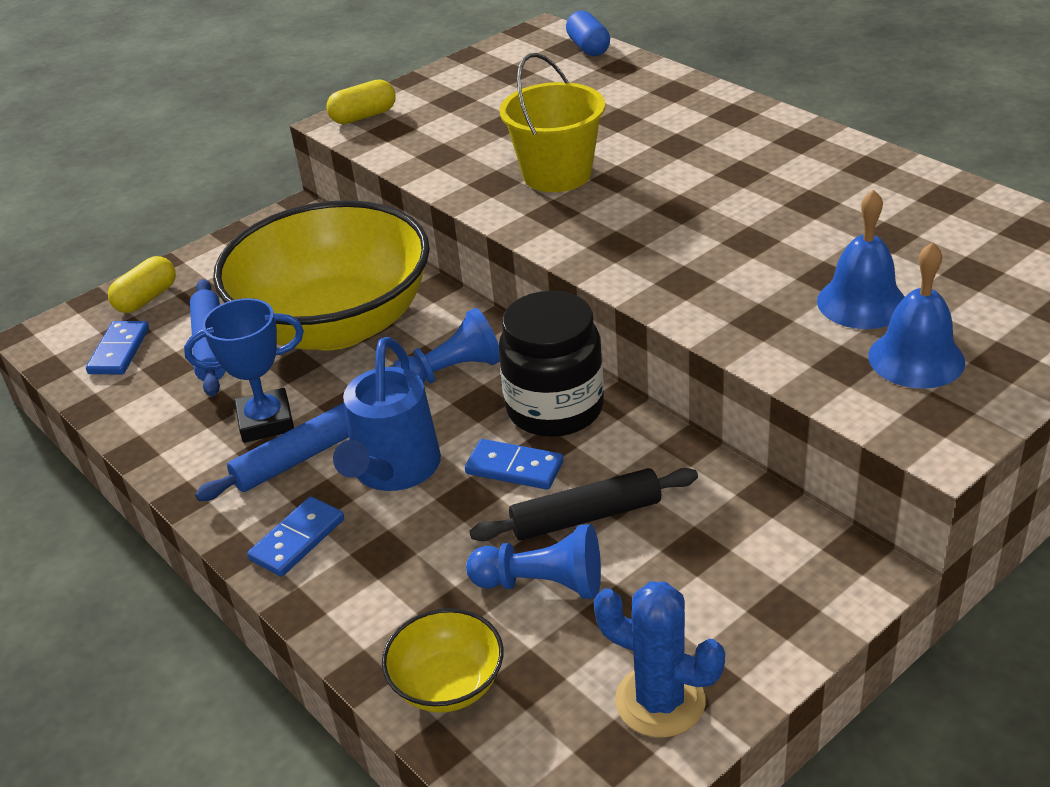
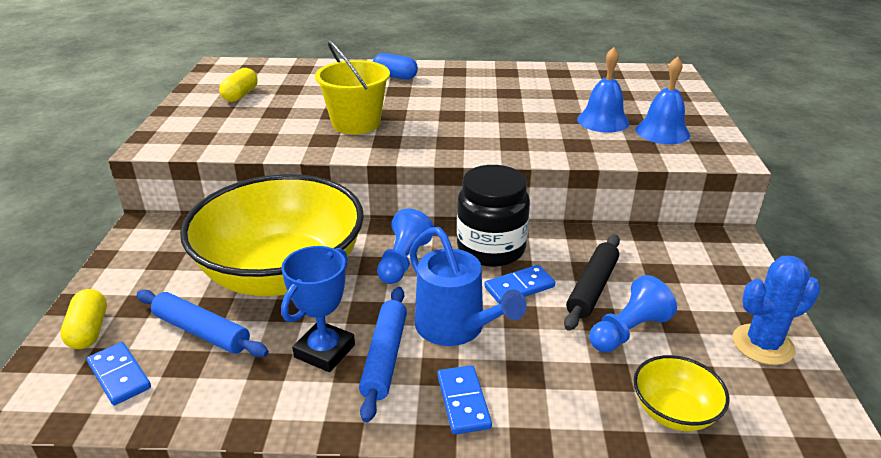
camera: 50 degrees left, 5 degrees down
yellow capsule [326,79,396,124] -> yellow capsule moved to [219,68,258,102]
blue capsule [566,10,610,56] -> blue capsule moved to [373,53,418,80]

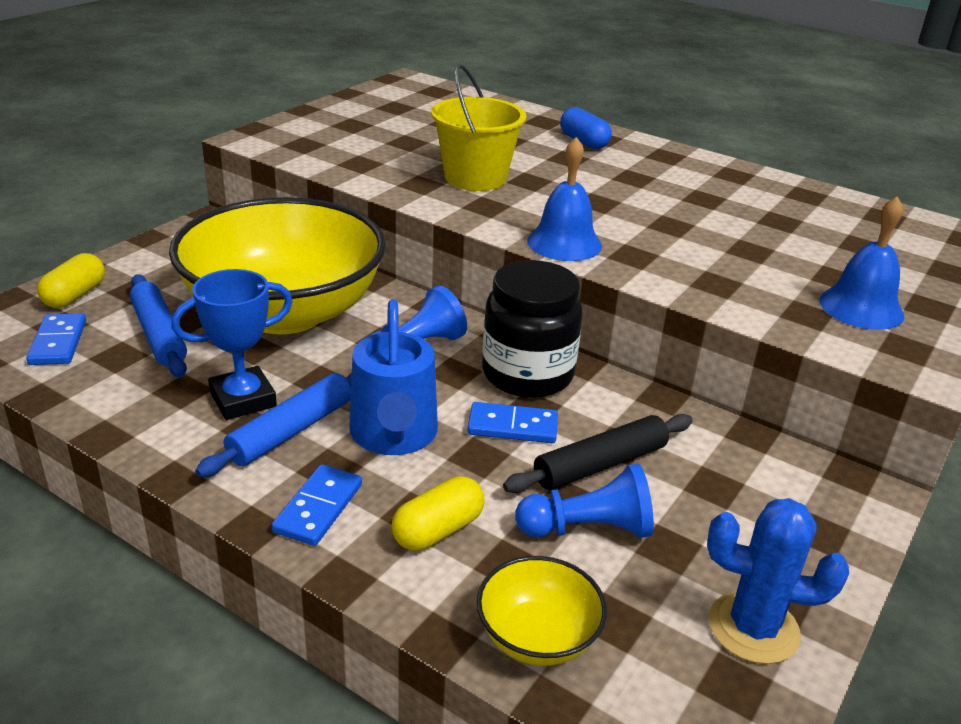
camera: 30 degrees right, 0 degrees up
yellow capsule [219,68,258,102] -> yellow capsule moved to [391,476,484,551]
blue bell [577,47,630,133] -> blue bell moved to [527,137,602,261]

